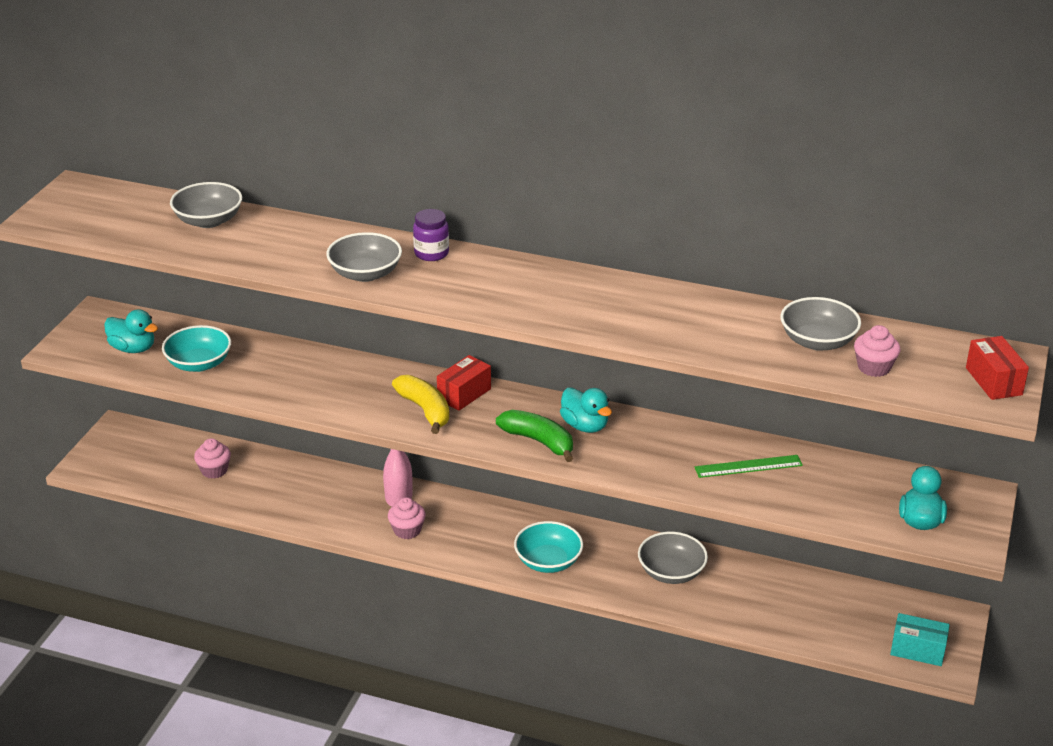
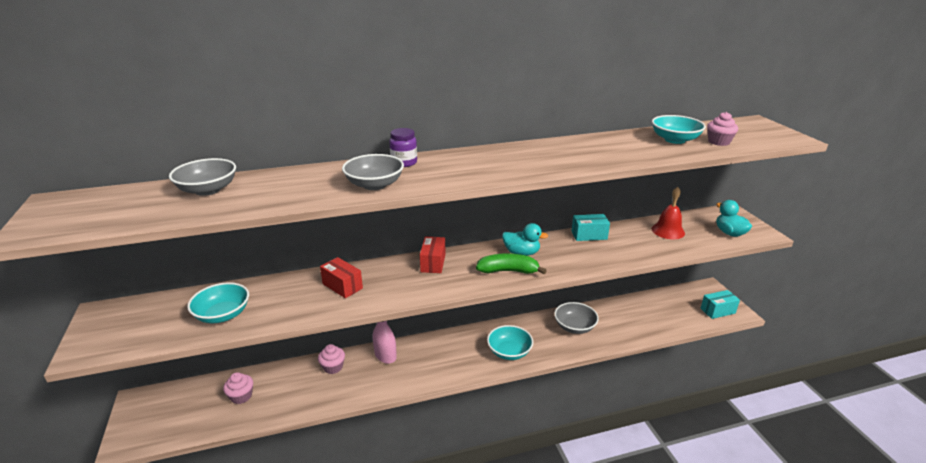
camera: 35 degrees left, 5 degrees down
turquoise duck [104,309,158,353] -> none
pink cupcake [388,497,426,539] -> pink cupcake moved to [318,344,345,374]
yellow banana [392,375,449,434] -> none
green ruler [695,455,803,478] -> none
grey bowl [780,297,861,351] -> turquoise bowl [652,115,706,144]
red box [966,336,1029,400] -> red box moved to [320,257,363,298]
none -> turquoise box [571,214,610,241]
none -> red bell [652,187,685,239]

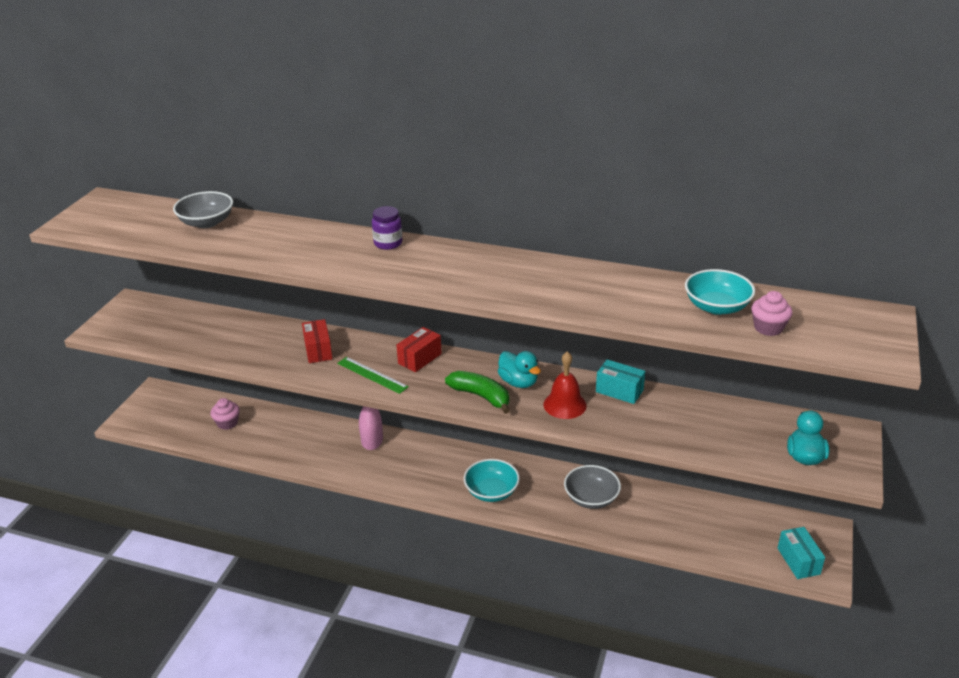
camera: 35 degrees right, 5 degrees up
turquoise bowl [187,282,249,323] -> none
pink cupcake [318,344,345,374] -> none
grey bowl [342,154,404,190] -> none
red bell [652,187,685,239] -> red bell moved to [544,351,587,419]
turquoise box [700,290,740,319] -> turquoise box turned 60 degrees clockwise [778,527,825,579]
none -> green ruler [337,357,409,394]

